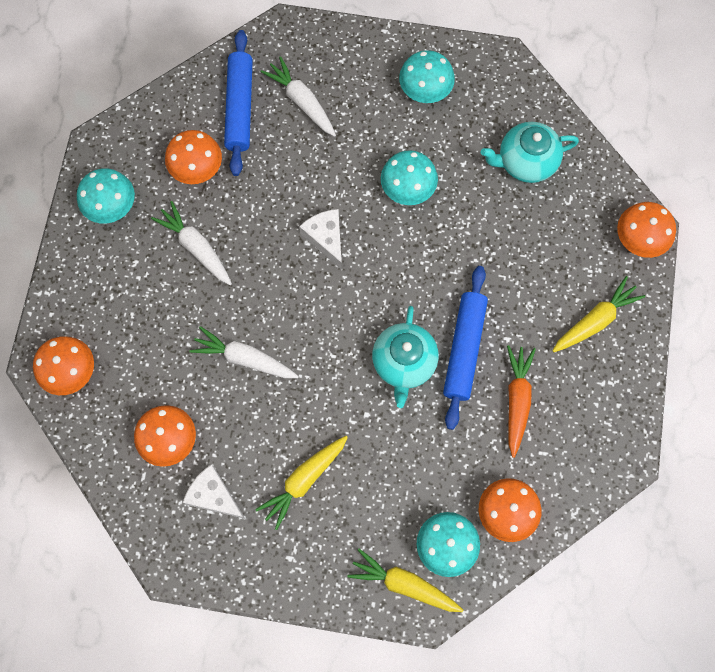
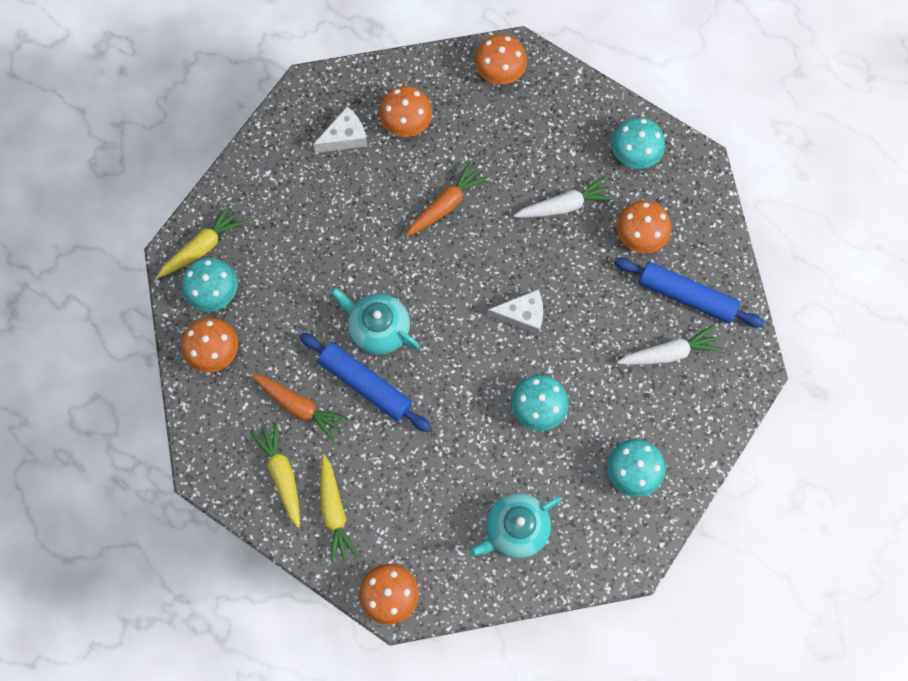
camera: 115 degrees right, 0 degrees up
white carrot [189,326,299,378] -> orange carrot [406,161,488,236]
yellow carrot [255,436,348,530] -> yellow carrot moved to [251,422,300,528]
turquoise teapot [480,122,579,183] -> turquoise teapot turned 135 degrees counterclockwise [470,493,561,558]

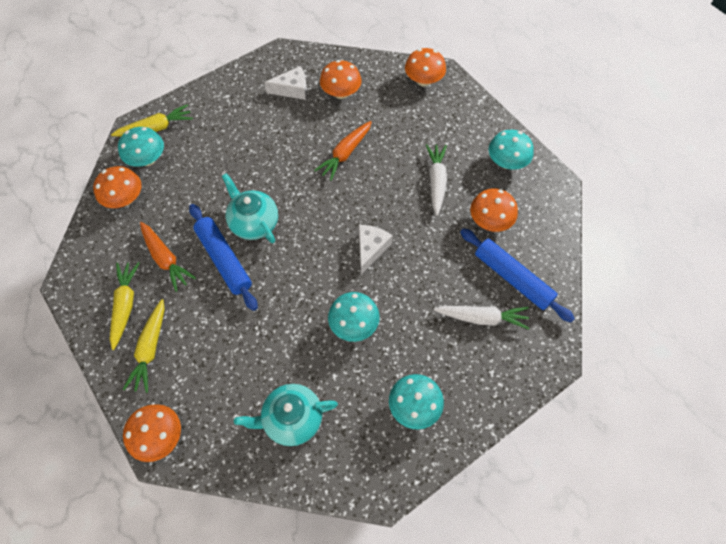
camera: 20 degrees right, 10 degrees down
orange carrot [406,161,488,236] -> orange carrot turned 150 degrees clockwise [314,121,372,181]
white cheese [487,289,543,335] -> white cheese turned 90 degrees counterclockwise [359,225,393,275]
white carrot [514,176,614,218] -> white carrot turned 90 degrees counterclockwise [426,144,447,216]

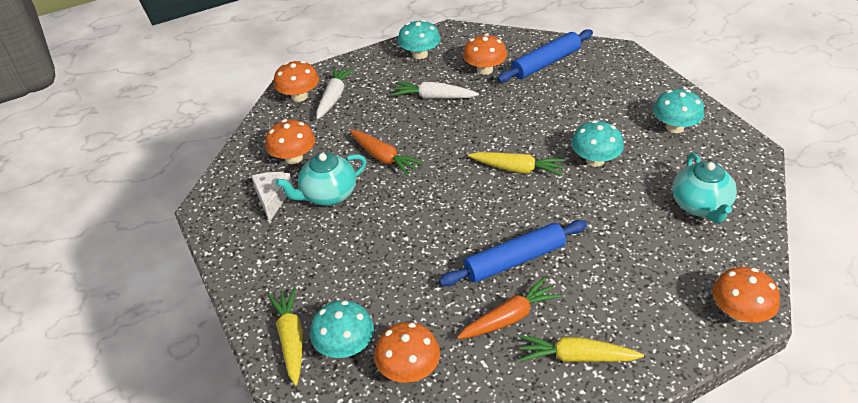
camera: 80 degrees left, 20 degrees down
yellow carrot [123,299,165,393] -> yellow carrot moved to [468,152,565,176]
turquoise teapot [222,173,278,243] -> turquoise teapot moved to [275,153,367,206]
white cheese [359,225,393,275] -> none
white carrot [434,306,530,330] -> white carrot moved to [316,67,354,119]

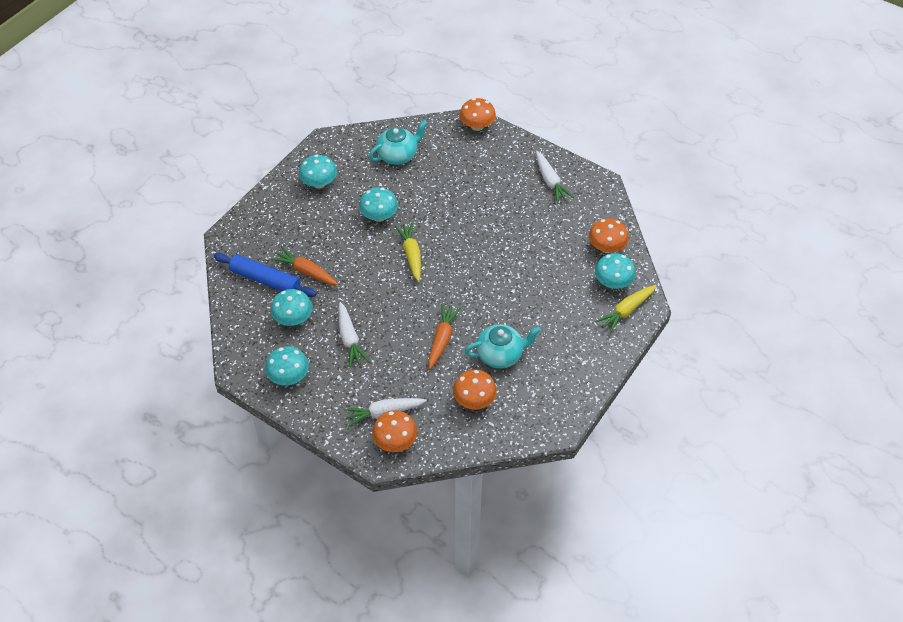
camera: 120 degrees left, 10 degrees up
white cheese [252,172,294,222] -> none
turquoise teapot [275,153,367,206] -> turquoise teapot turned 45 degrees counterclockwise [465,324,541,369]
blue rolling pin [439,220,587,286] -> none
orange carrot [457,277,562,339] -> orange carrot moved to [271,247,338,285]
orange mushroom [463,34,507,75] -> turquoise mushroom [271,289,313,326]
yellow carrot [519,335,644,362] -> white carrot [536,151,574,203]

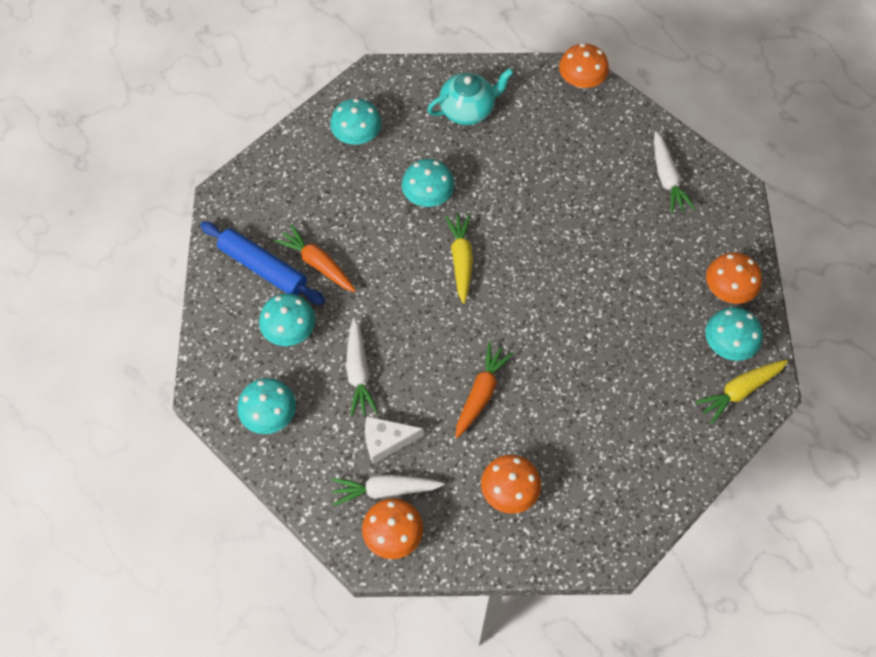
camera: 10 degrees right, 10 degrees up
turquoise teapot [465,324,541,369] -> none
none -> white cheese [365,416,423,464]

